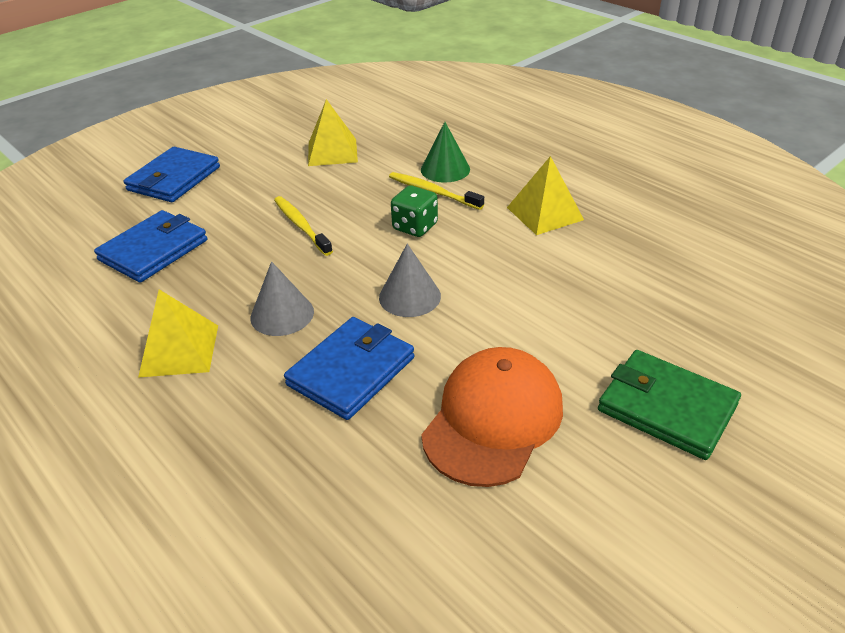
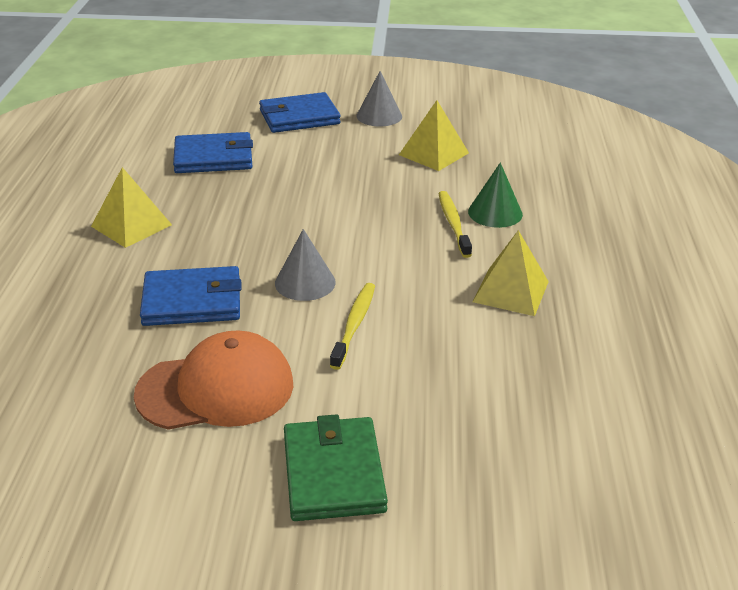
camera: 45 degrees right, 5 degrees down
grey cone [250,261,314,336] -> grey cone moved to [356,71,402,126]
yellow toothbrush [274,196,333,256] -> yellow toothbrush moved to [330,283,375,370]
green dice [391,185,438,237] -> none

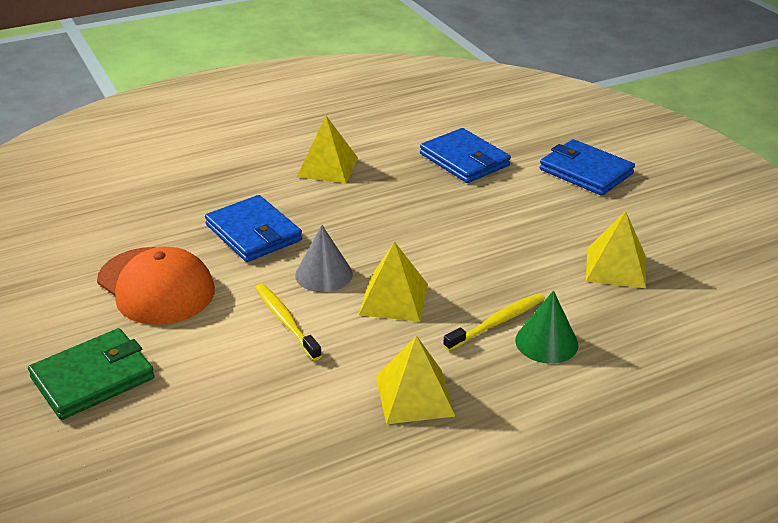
camera: 60 degrees right, 0 degrees up
yellow toothbrush [330,283,375,370] -> yellow toothbrush turned 105 degrees counterclockwise [255,283,322,361]
grey cone [356,71,402,126] -> none
none -> yellow pyramid [359,242,428,322]

